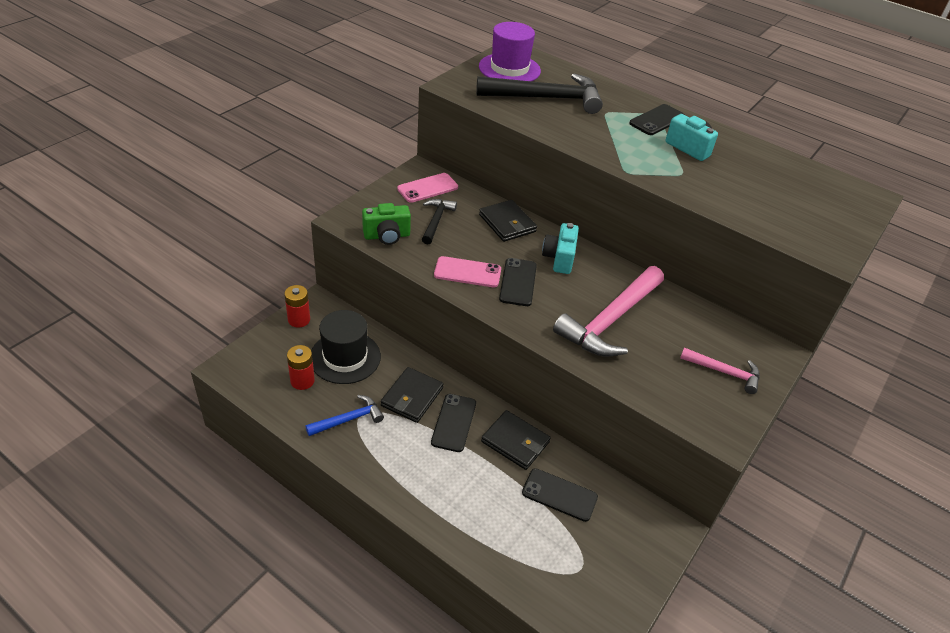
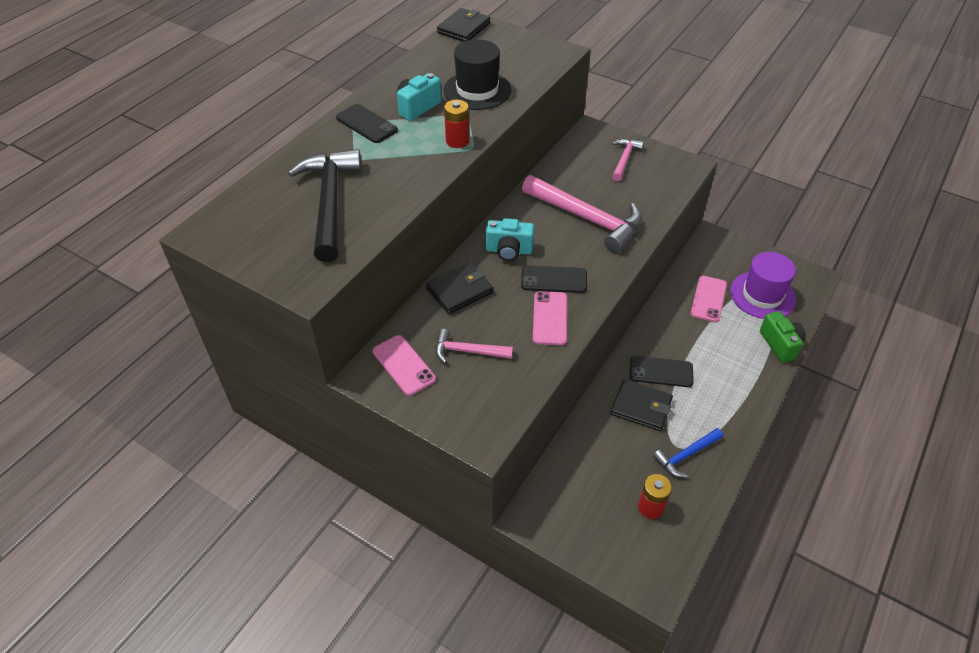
camera: 90 degrees left, 5 degrees up
red battery [284,285,310,328] -> red battery moved to [444,100,470,148]
blue hammer [305,395,384,436] -> blue hammer turned 90 degrees counterclockwise [653,428,723,478]
black hat [311,310,381,384] -> black hat moved to [443,39,511,110]
green camera [362,203,411,245] -> green camera moved to [760,311,806,363]
black hammer [422,199,457,244] -> pink hammer [435,329,513,363]
purple hat [479,22,541,82] -> purple hat moved to [730,252,796,319]
black wallet [481,410,551,470] -> black wallet moved to [437,8,490,42]
black phone [522,468,598,522] -> pink phone [691,276,727,322]

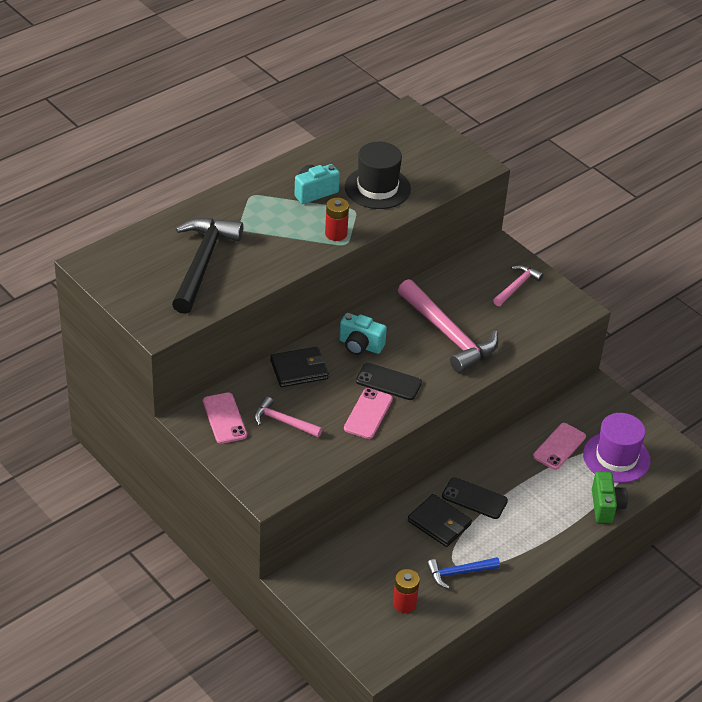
camera: 15 degrees right, 5 degrees down
black phone [336,104,398,143] -> none
black wallet [437,8,490,42] -> none

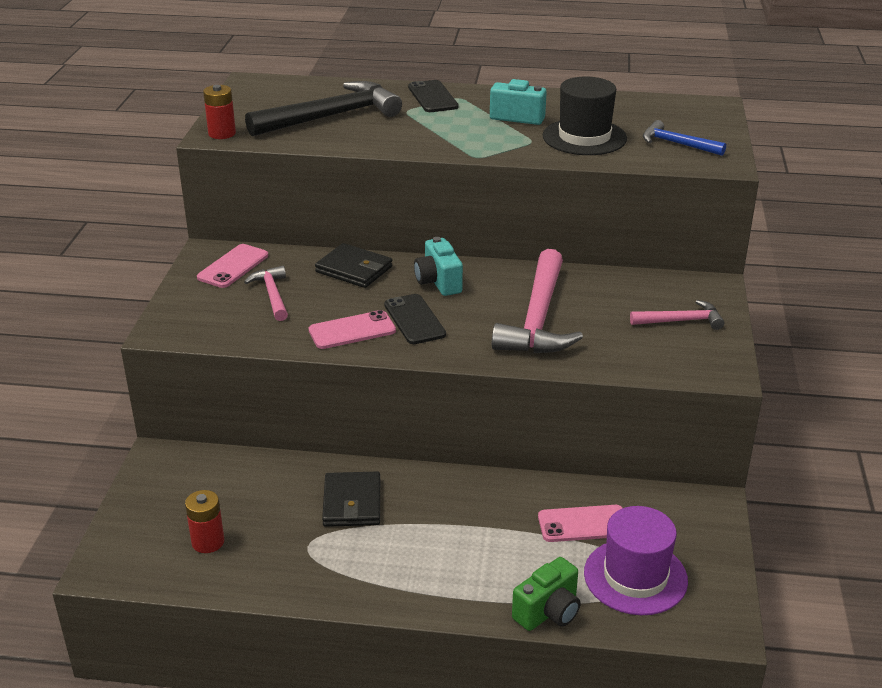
camera: 50 degrees right, 10 degrees down
red battery [325,198,349,241] -> red battery moved to [203,85,236,139]
blue hammer [427,557,500,589] -> blue hammer moved to [643,120,726,156]
black phone [442,477,508,519] -> black phone moved to [408,80,459,112]

